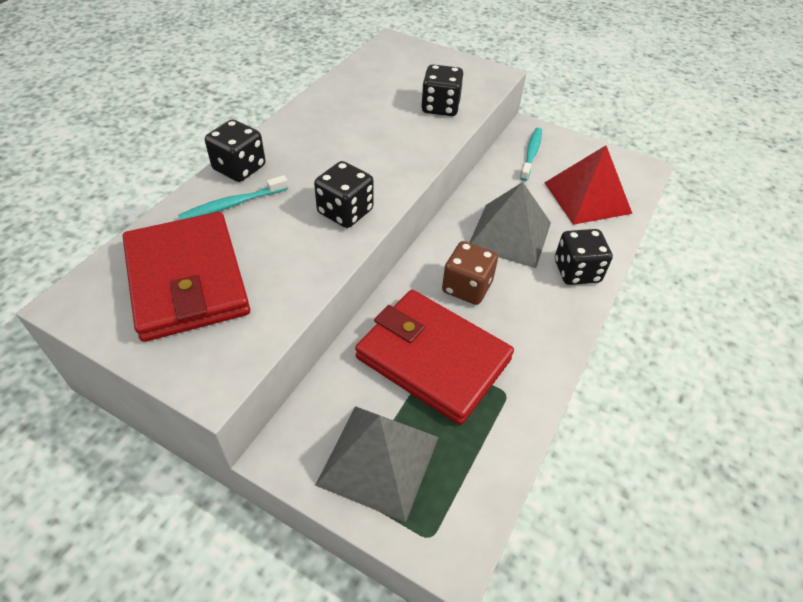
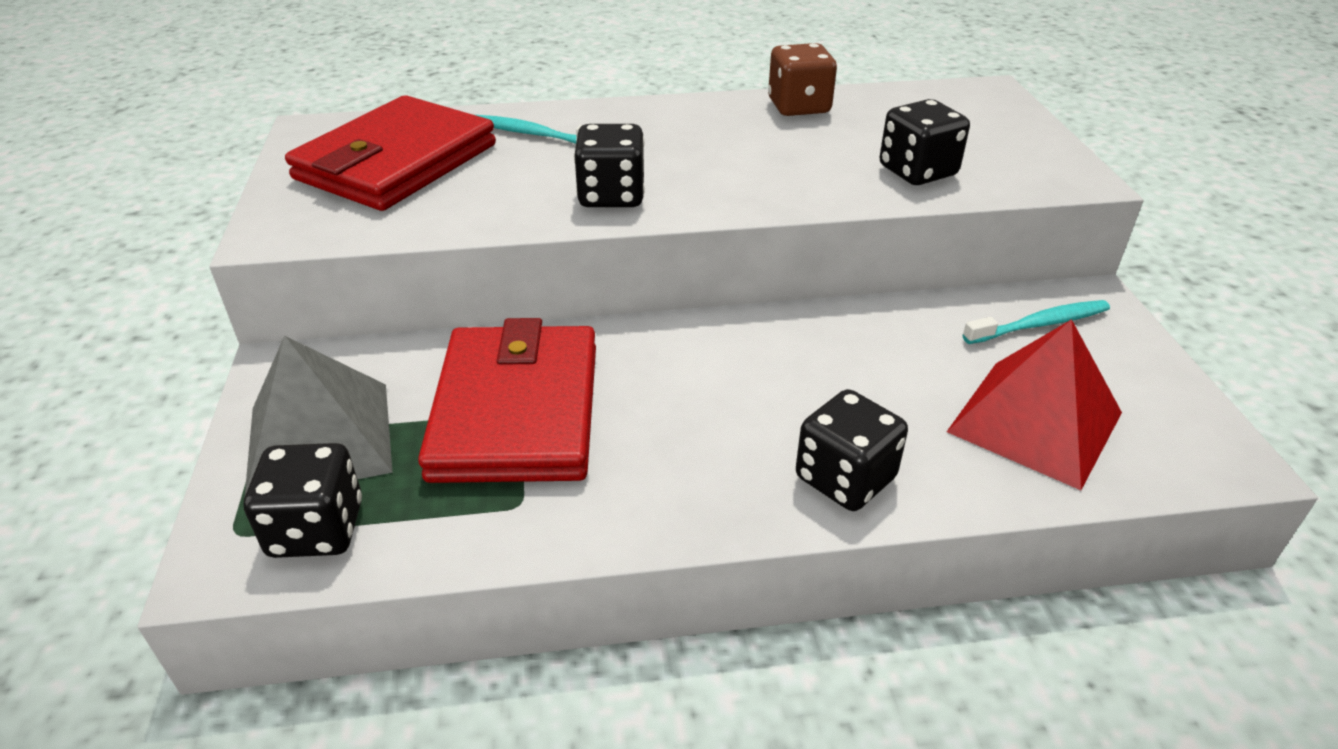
camera: 55 degrees right, 10 degrees down
black dice [205,119,266,182] -> black dice moved to [244,443,362,558]
brown dice [442,241,498,305] -> brown dice moved to [768,43,837,116]
grey pyramid [469,182,551,268] -> none

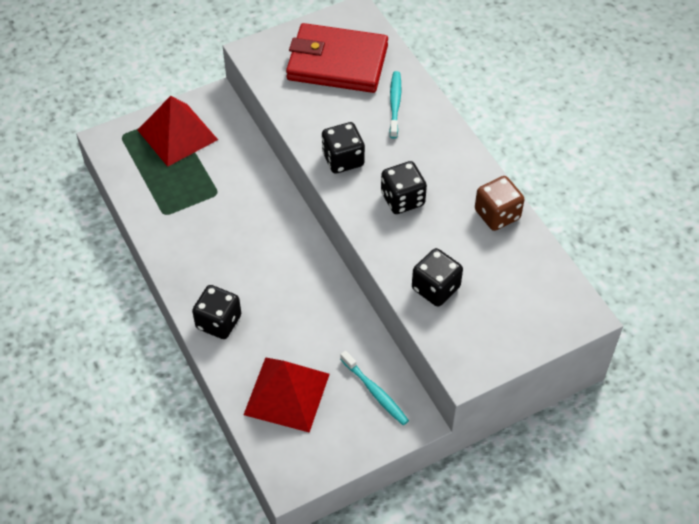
camera: 70 degrees right, 15 degrees up
black dice [244,443,362,558] -> black dice moved to [381,161,427,214]
grey pyramid [245,336,393,495] -> red pyramid [138,96,218,167]
red wallet [418,318,596,483] -> none

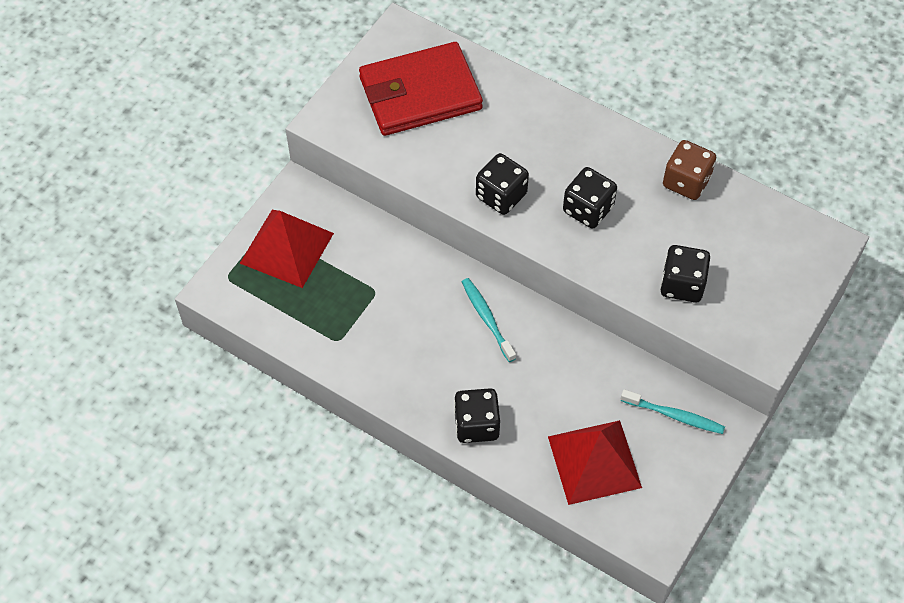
camera: 30 degrees left, 5 degrees up
turquoise toothbrush [389,71,401,139] -> turquoise toothbrush moved to [462,278,516,362]

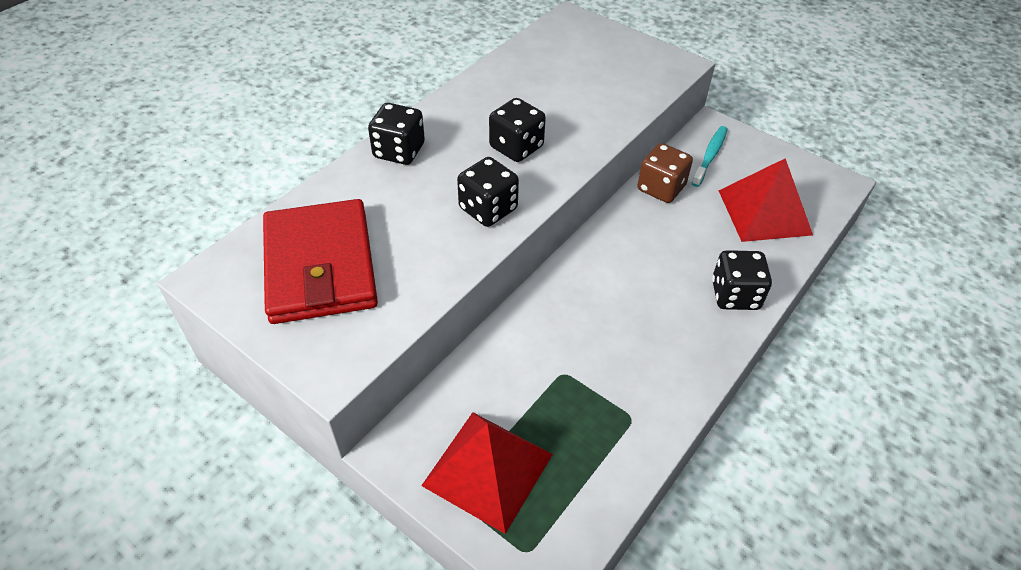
camera: 85 degrees left, 10 degrees down
turquoise toothbrush [462,278,516,362] -> none
black dice [660,245,710,302] -> black dice moved to [368,103,425,165]
brown dice [663,140,716,200] -> brown dice moved to [637,143,693,203]

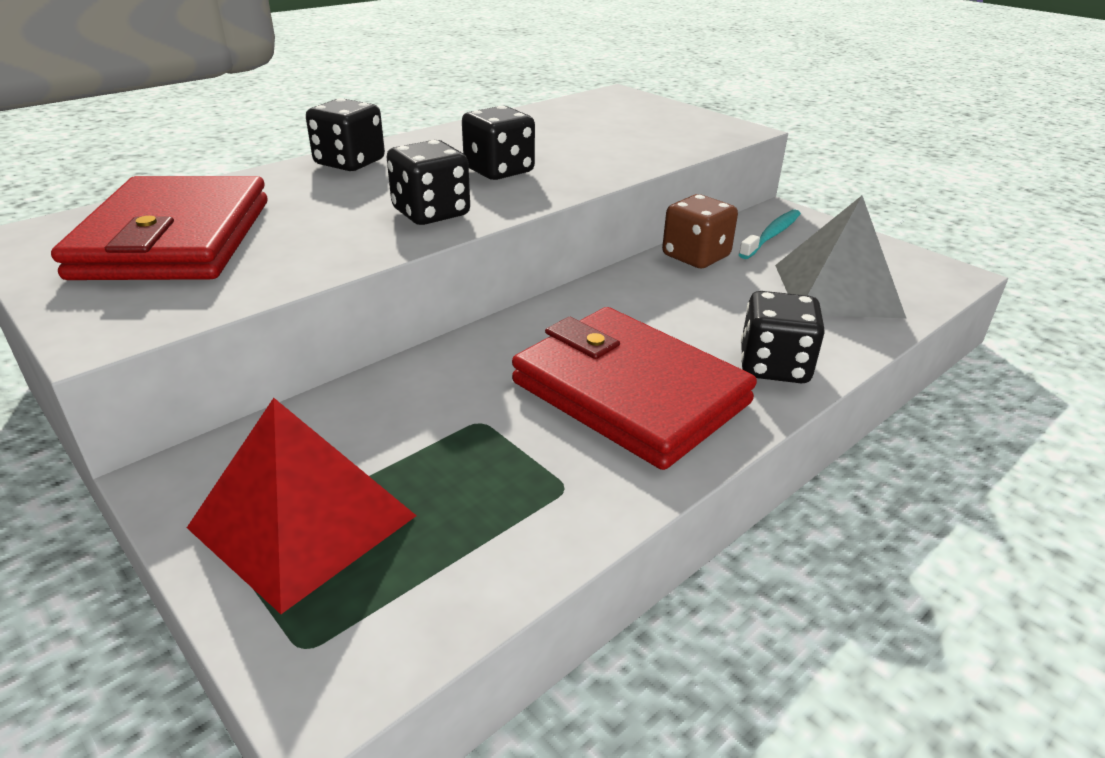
camera: 10 degrees right, 15 degrees down
red pyramid [719,158,813,242] -> grey pyramid [775,196,906,318]
none -> red wallet [512,307,757,470]

